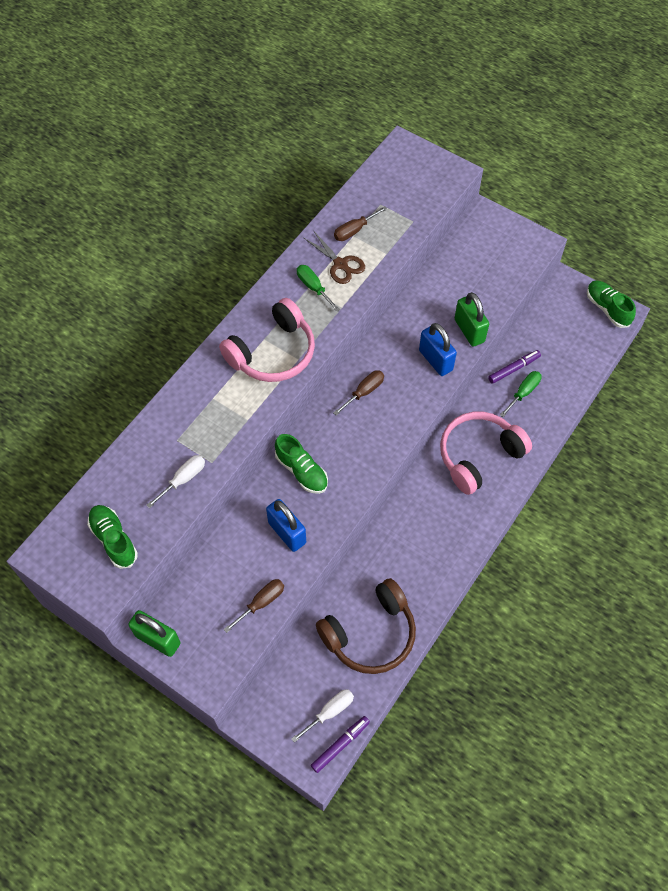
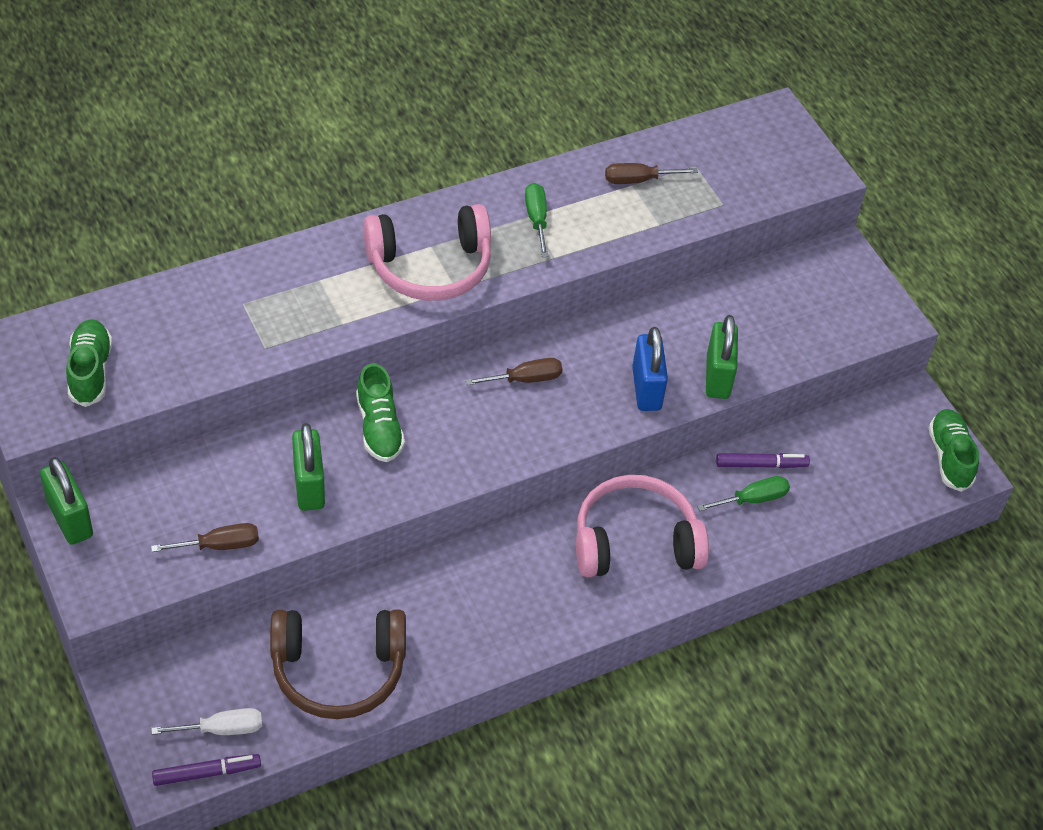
camera: 25 degrees right, 10 degrees down
white screwdriver [146,455,205,508] -> none
blue padlock [266,499,306,552] -> green padlock [292,423,325,511]
brown scissors [304,230,365,284] -> none

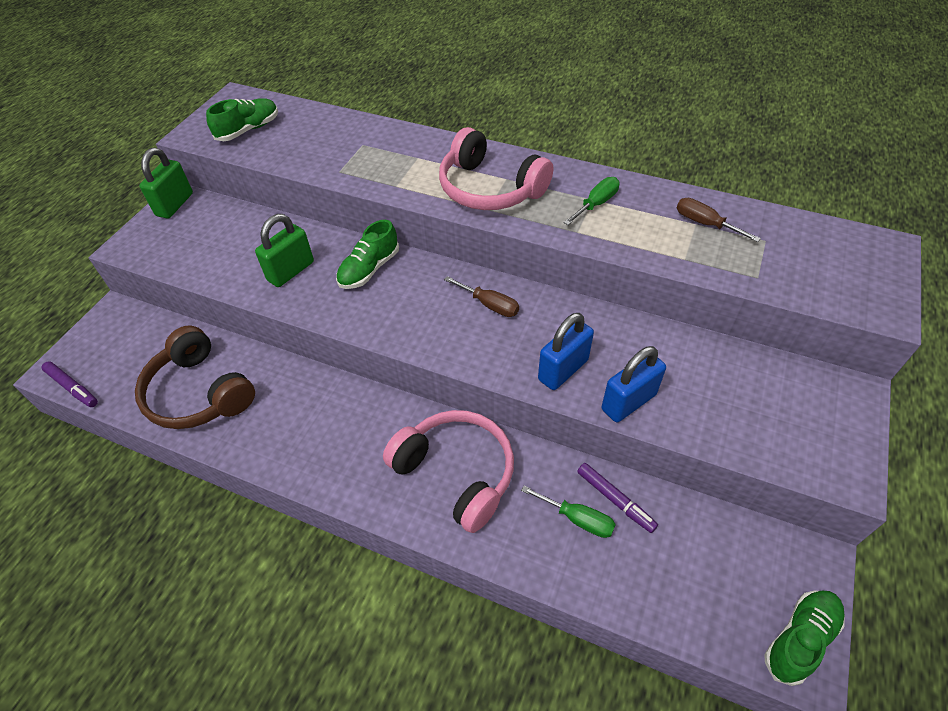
camera: 55 degrees right, 0 degrees up
brown screwdriver [151,523,259,552] -> none
white screwdriver [151,708,262,735] -> none
green padlock [706,315,738,399] -> blue padlock [602,346,666,422]

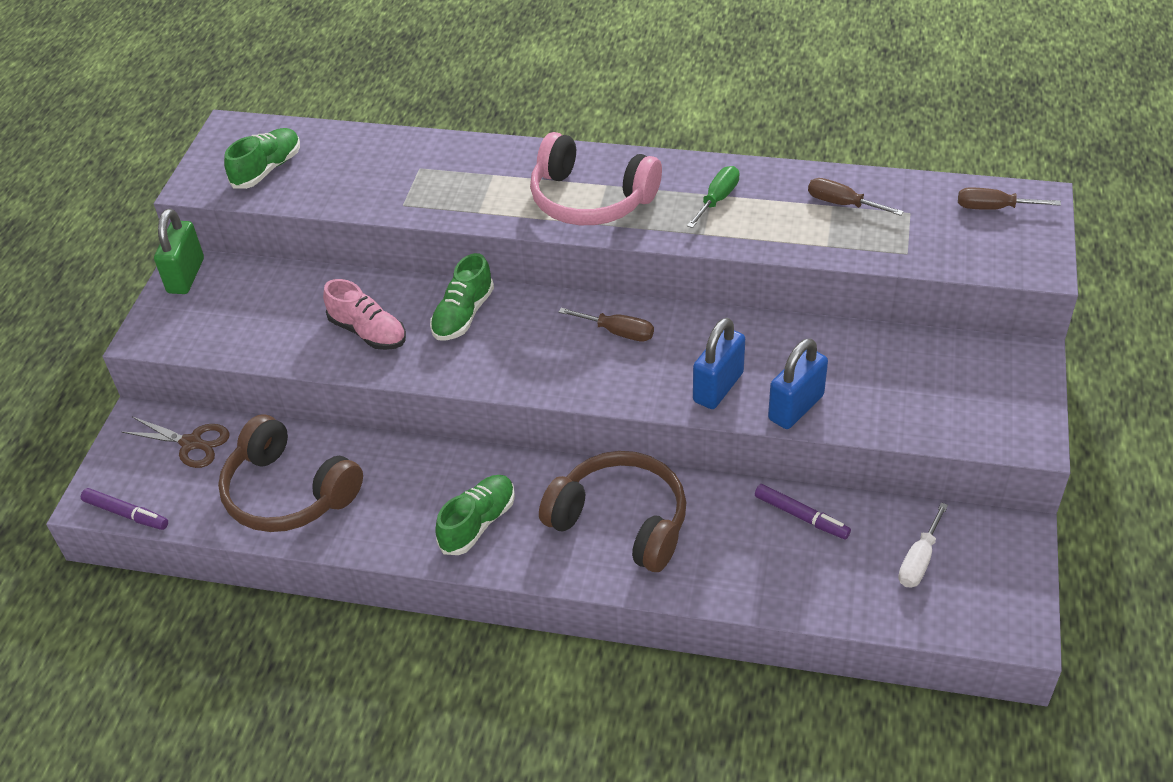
camera: 10 degrees left, 5 degrees down
green padlock [255,214,314,287] -> pink shoe [323,279,406,350]
pink headphones [383,410,514,533] -> brown headphones [539,451,686,572]
green screwdriver [521,486,616,538] -> none
green shoe [764,590,845,686] -> green shoe moved to [435,475,515,555]
none -> brown scissors [122,417,230,468]
none -> white screwdriver [898,502,948,588]
none -> brown screwdriver [958,188,1061,210]

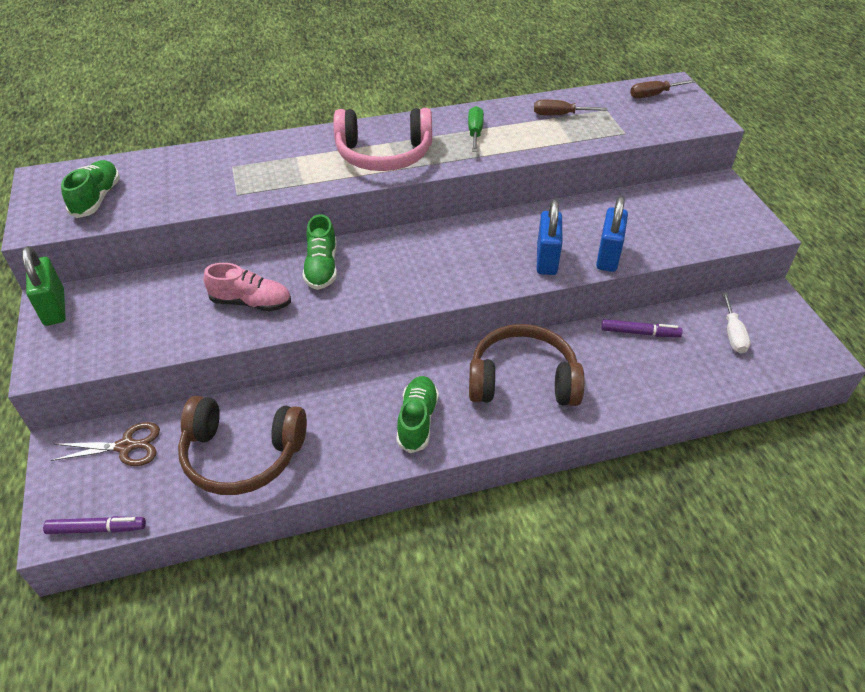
camera: 30 degrees left, 0 degrees up
brown screwdriver [559,308,654,342] -> none

